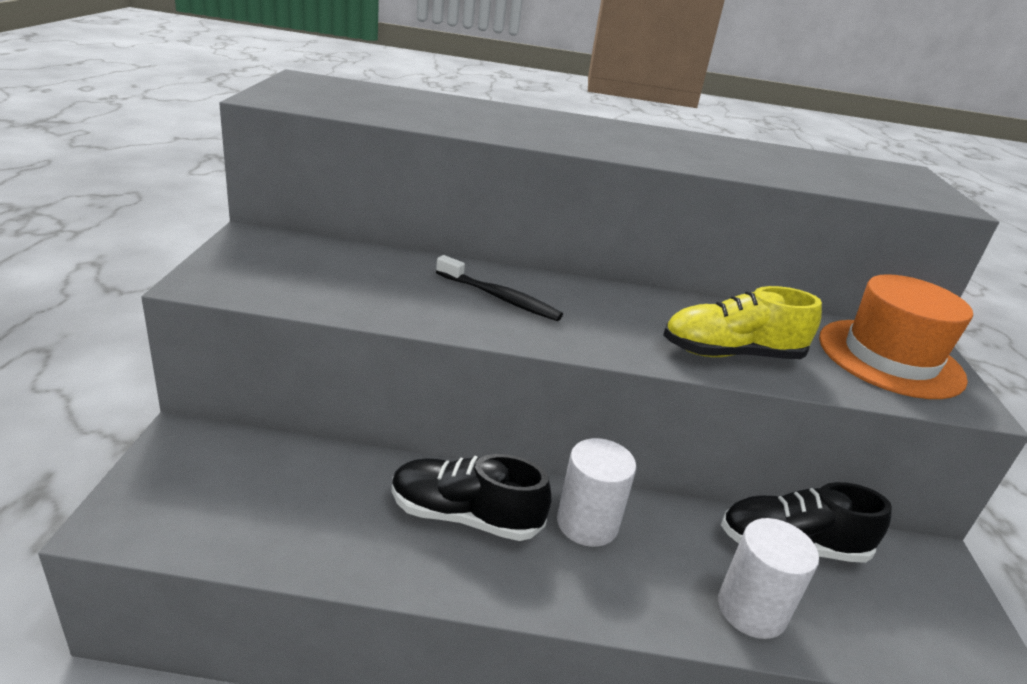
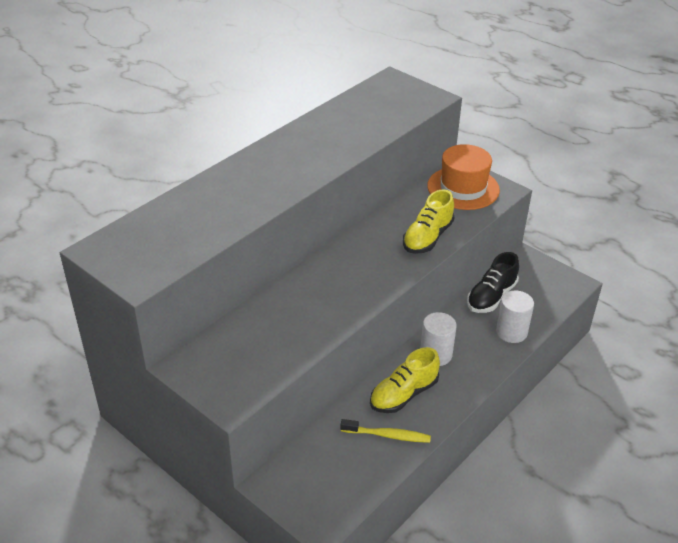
camera: 50 degrees left, 10 degrees up
black shoe [392,454,551,541] -> yellow shoe [370,347,440,413]
black toothbrush [436,255,563,321] -> none
none -> yellow toothbrush [340,419,431,443]

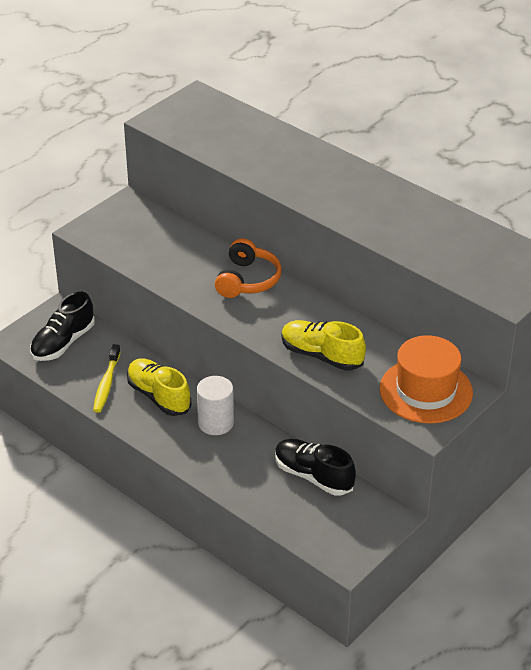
camera: 90 degrees right, 0 degrees up
white cylinder [496,291,534,343] -> none
none -> black shoe [30,292,95,361]
none -> orange headphones [215,238,282,298]

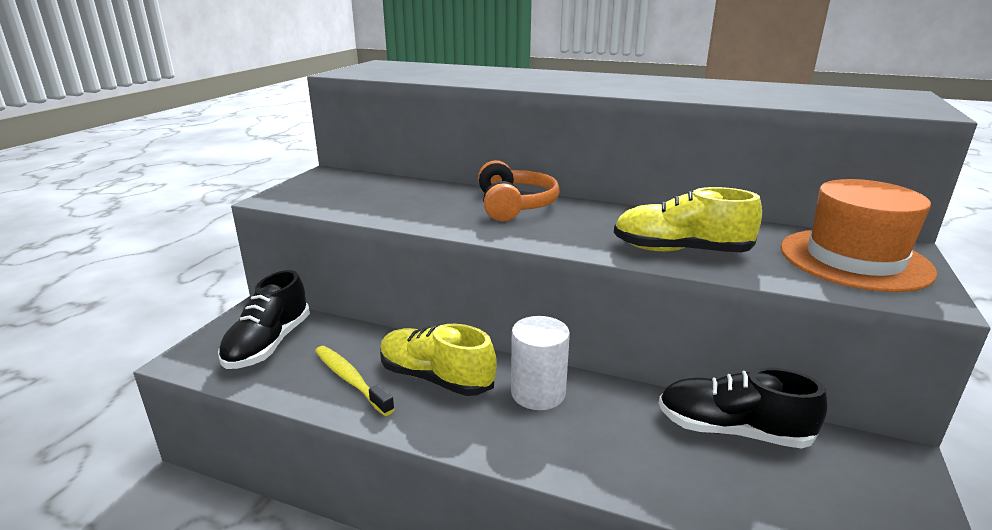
camera: 20 degrees left, 15 degrees down
yellow toothbrush [93,344,121,413] -> yellow toothbrush turned 150 degrees clockwise [315,346,395,416]

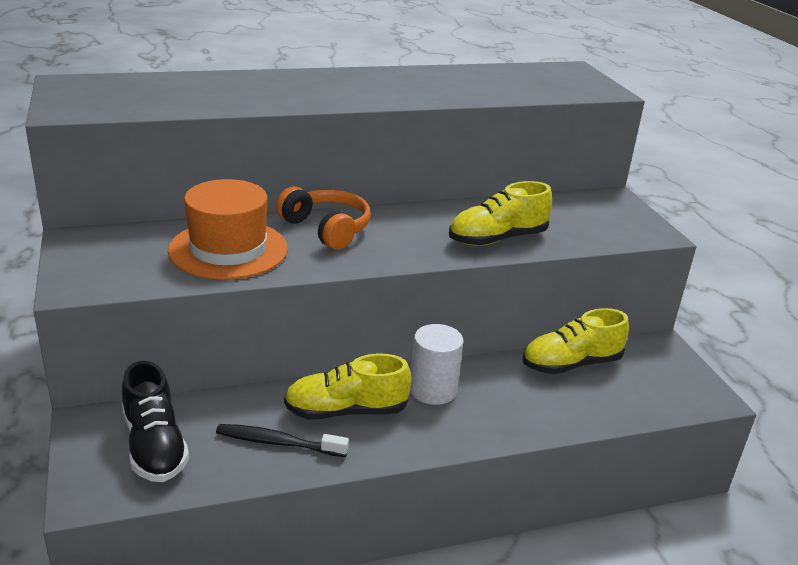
camera: 40 degrees left, 5 degrees up
yellow toothbrush [315,346,395,416] -> black toothbrush [216,424,349,457]
black shoe [659,368,827,449] -> yellow shoe [523,308,629,374]
orange hat [781,179,937,292] -> orange hat moved to [168,179,288,280]

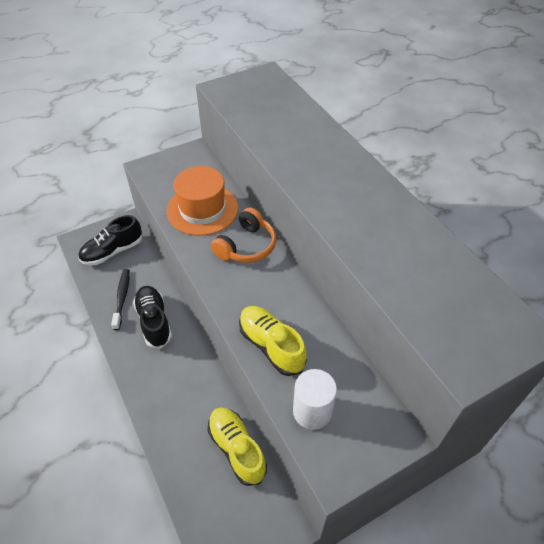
camera: 80 degrees right, 20 degrees up
yellow shoe [284,354,411,420] -> black shoe [133,286,172,348]
white cylinder [410,324,464,405] -> white cylinder moved to [293,369,337,430]

